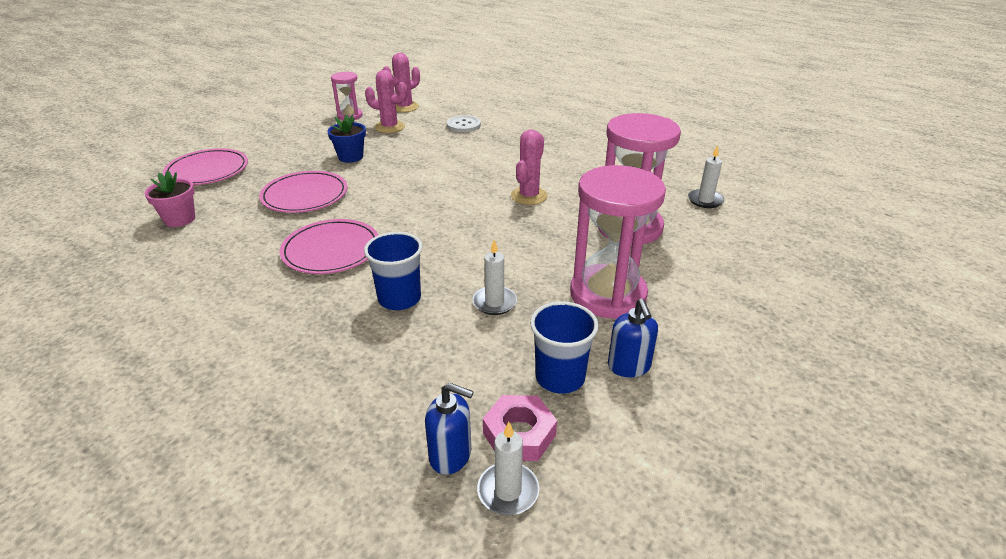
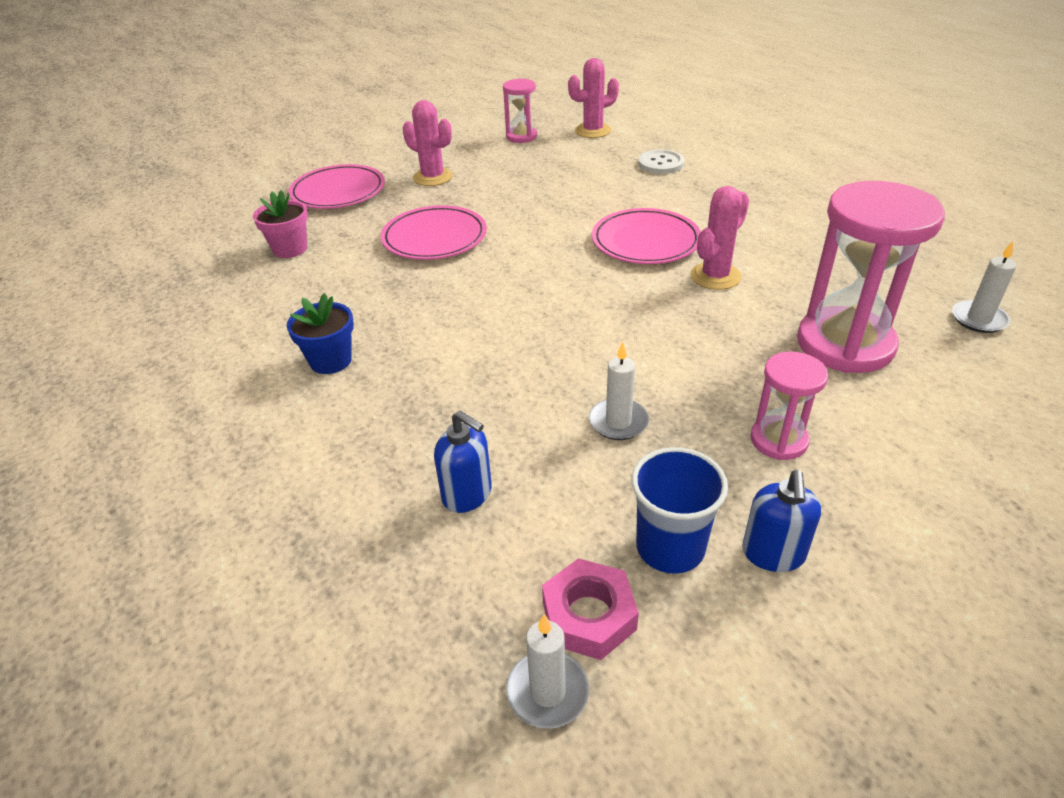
camera: 20 degrees right, 5 degrees up
pink plate [279,219,379,274] -> pink plate moved to [592,208,701,264]
blue flower pot [327,114,366,163] -> blue flower pot moved to [287,293,354,374]
blue cup [364,232,423,310] -> none
pink cactus [365,70,407,133] -> pink cactus moved to [403,100,453,186]
blue soap dispenser [425,383,474,475] -> blue soap dispenser moved to [434,411,492,513]
pink hourglass [570,165,666,319] -> pink hourglass [750,351,828,460], size x0.52

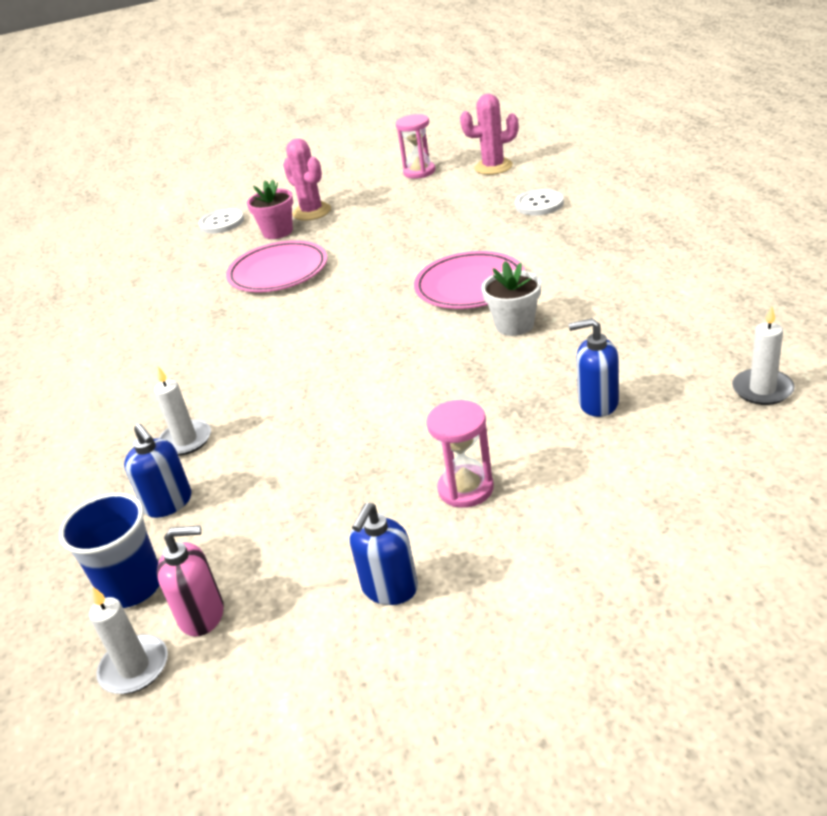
camera: 20 degrees right, 5 degrees down
pink flower pot [253,190,308,258] -> pink flower pot moved to [247,180,293,239]
blue flower pot [287,293,354,374] -> none
pink plate [289,164,385,209] -> white button [199,209,244,234]
pink nut [542,558,639,660] -> pink soap dispenser [157,526,224,637]
white candle [589,342,649,440] -> white candle moved to [154,366,211,456]
blue cup [631,447,728,574] -> blue cup moved to [59,493,159,608]
pink cactus [690,186,749,290] -> white flower pot [482,261,541,336]
pink hourglass [797,181,945,373] -> blue soap dispenser [569,318,619,417]

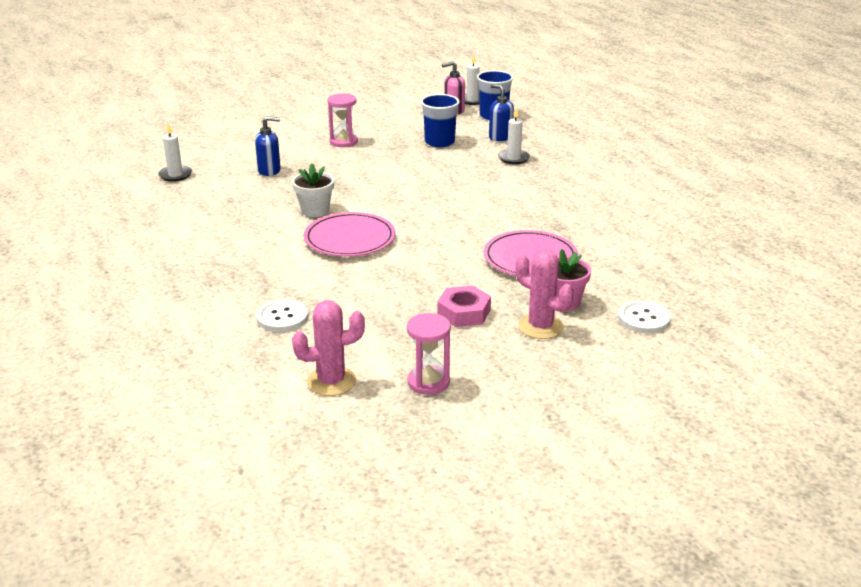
camera: 165 degrees right, 5 degrees down
blue soap dispenser [350,503,418,605] -> none
none -> blue cup [421,94,460,147]
none -> pink nut [437,285,491,327]

